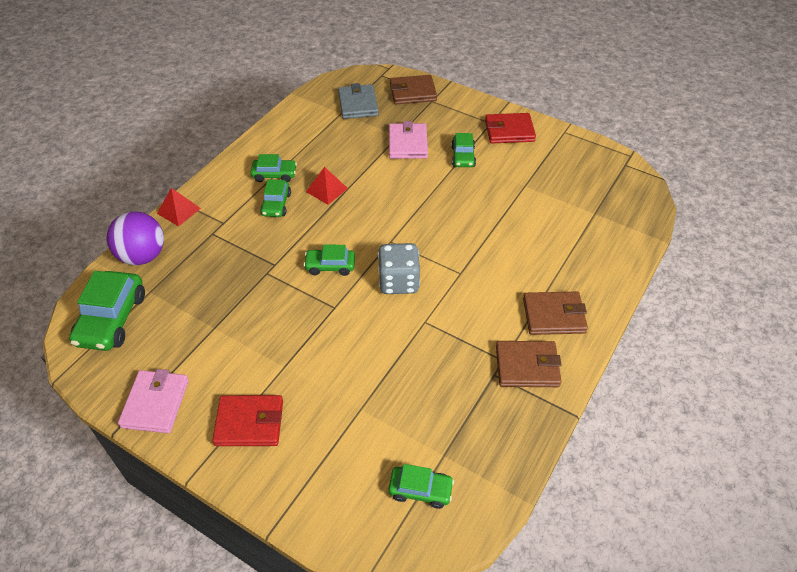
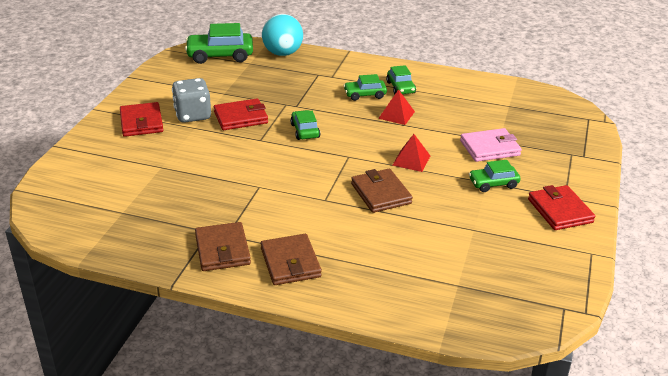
camera: 75 degrees right, 15 degrees down
purple ball [107,212,164,265] -> turquoise ball [262,14,303,56]
pink wallet [118,369,189,433] -> none
red pyramid [157,188,201,226] -> red pyramid moved to [393,134,430,172]
grey wallet [338,83,379,119] -> none
grey dice [378,243,420,294] -> grey dice moved to [172,78,211,123]
green car [388,464,454,509] -> none
brown wallet [390,75,437,104] -> brown wallet moved to [351,169,413,213]
none -> red wallet [214,98,268,130]

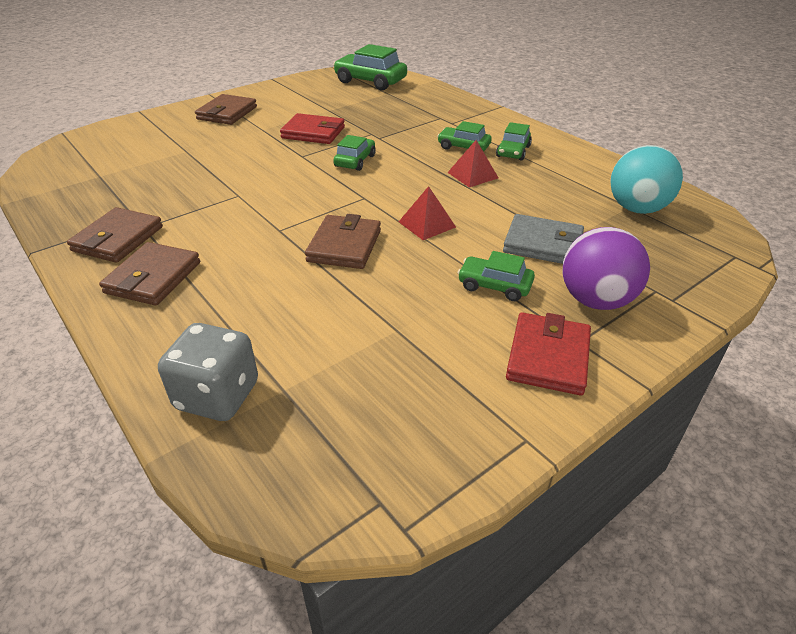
camera: 35 degrees right, 5 degrees up
red wallet [120,102,163,137] -> brown wallet [195,94,257,125]
grey dice [172,78,211,123] -> grey dice moved to [158,323,258,421]
turquoise ball [262,14,303,56] -> turquoise ball moved to [610,145,683,214]
pink wallet [460,128,522,162] -> grey wallet [503,214,584,264]
none -> purple ball [563,227,650,310]

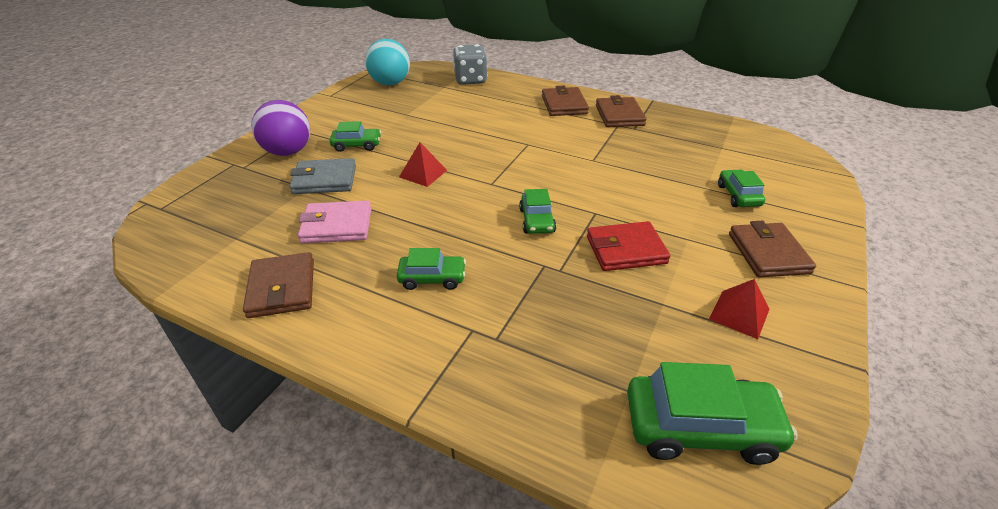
camera: 155 degrees right, 0 degrees up
brown wallet [305,214,381,269] -> brown wallet moved to [243,252,314,318]
red pyramid [447,140,498,188] -> red pyramid moved to [709,279,769,339]
green car [496,122,532,161] -> green car moved to [718,169,765,207]
red wallet [506,312,591,395] -> none
turquoise ball [610,145,683,214] -> turquoise ball moved to [365,39,410,85]
none -> pink wallet [298,201,371,243]

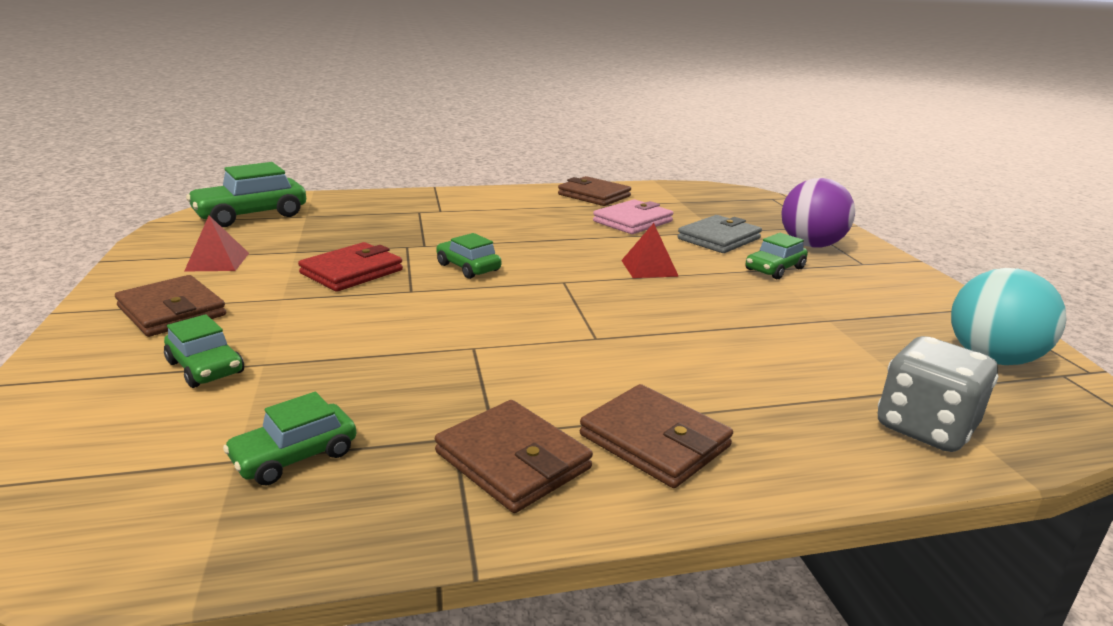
camera: 140 degrees right, 15 degrees down
green car [397,248,466,290] -> green car moved to [223,392,356,486]

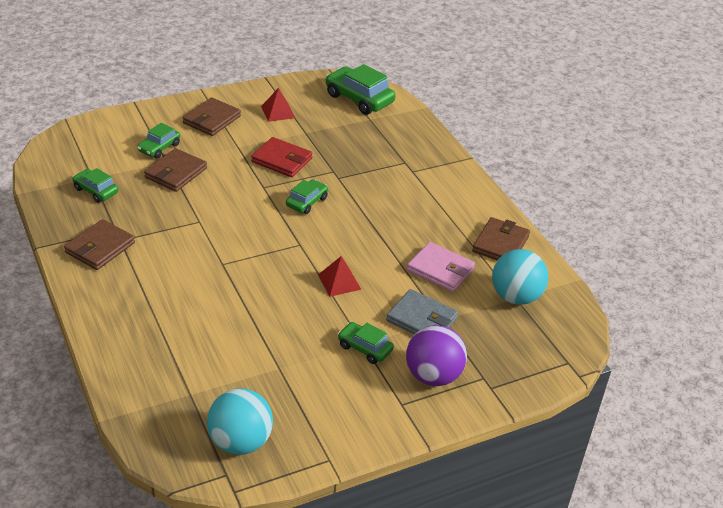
camera: 75 degrees right, 15 degrees up
brown wallet [580,384,733,488] -> brown wallet moved to [144,148,207,192]
grey dice [878,336,998,452] -> none
none -> turquoise ball [492,249,548,305]

